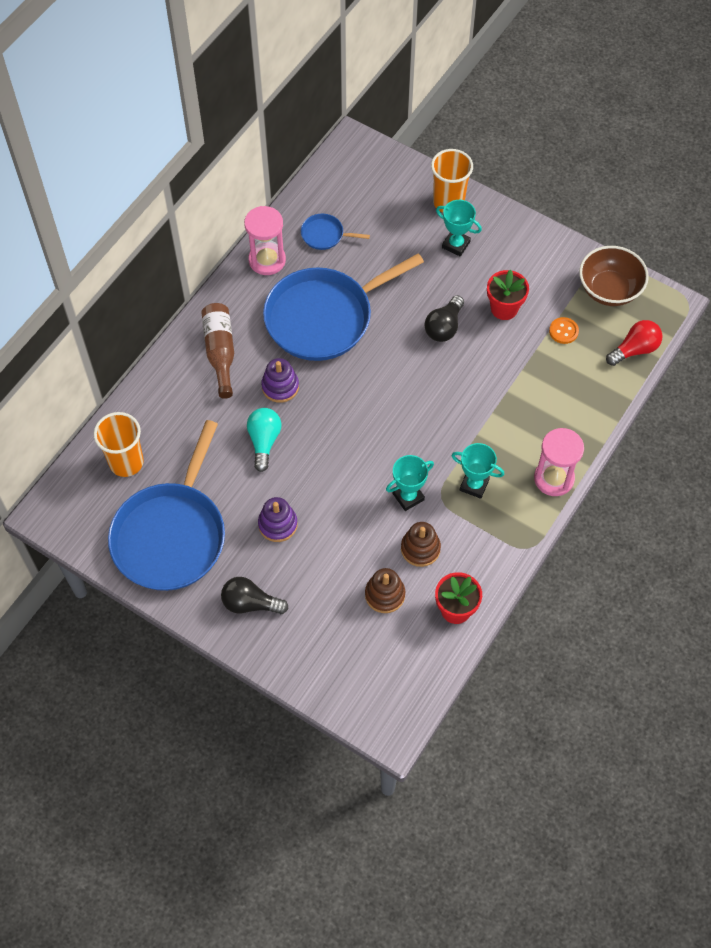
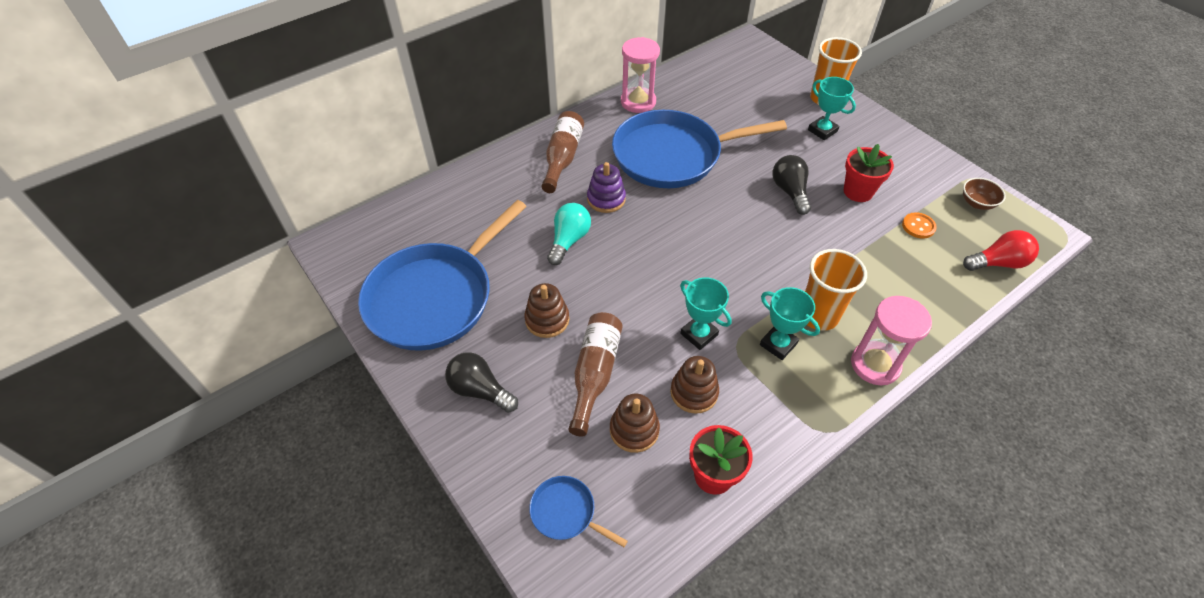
camera: 20 degrees right, 10 degrees down
orange cup [93,412,144,477] -> orange cup moved to [805,249,867,331]
purple stacking toy [258,497,298,542] -> brown stacking toy [524,283,569,338]
blue pan [301,214,370,250] -> blue pan moved to [529,476,628,547]
turquoise trophy [386,455,434,511] -> turquoise trophy turned 60 degrees clockwise [680,277,732,350]
black light bulb [425,295,464,342] -> black light bulb turned 120 degrees clockwise [772,155,811,215]
brown bowl [579,246,649,306] -> brown bowl [963,178,1006,210], size x0.54
none -> brown bottle [568,312,623,437]

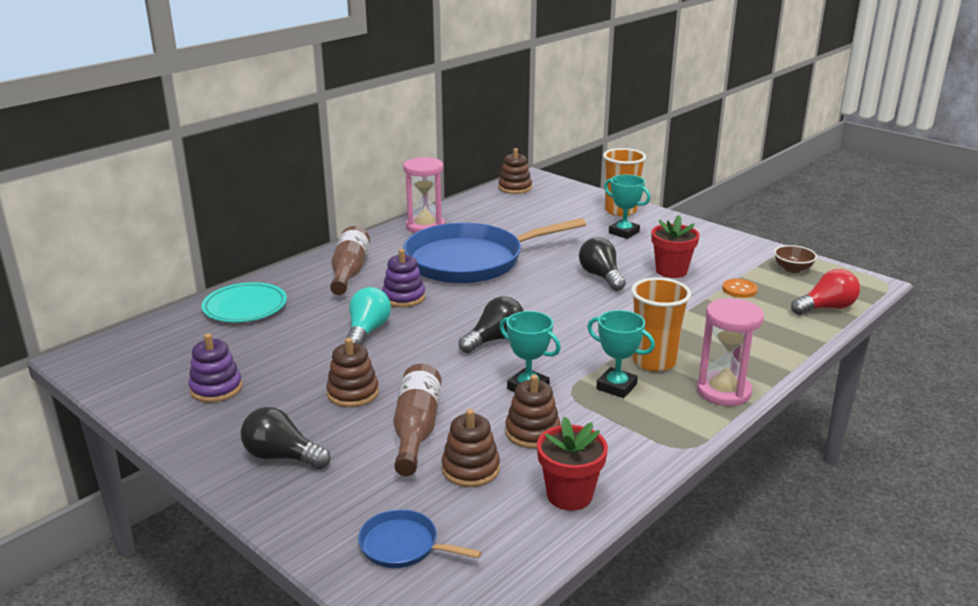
camera: 10 degrees left, 25 degrees down
blue pan [358,200,527,351] -> purple stacking toy [188,333,242,402]
none -> turquoise plate [201,282,287,322]
none -> black light bulb [459,296,524,353]
none -> brown stacking toy [498,148,532,194]

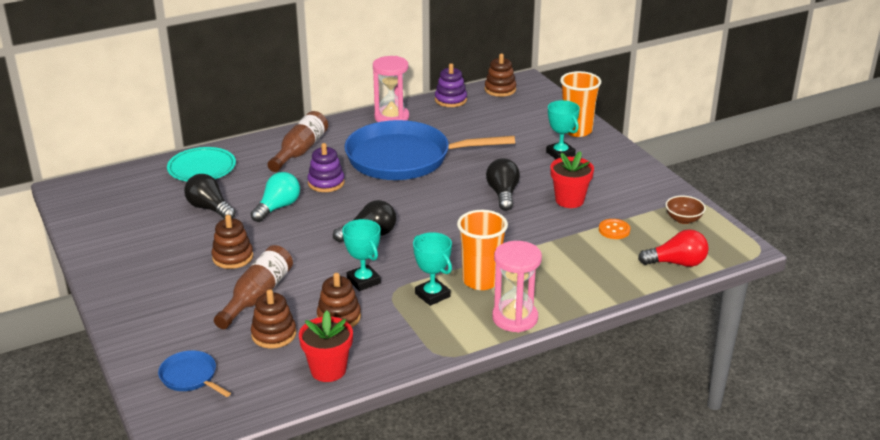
camera: 20 degrees right, 5 degrees up
purple stacking toy [188,333,242,402] -> purple stacking toy moved to [435,63,467,107]
black light bulb [241,407,331,469] -> black light bulb moved to [184,174,236,219]

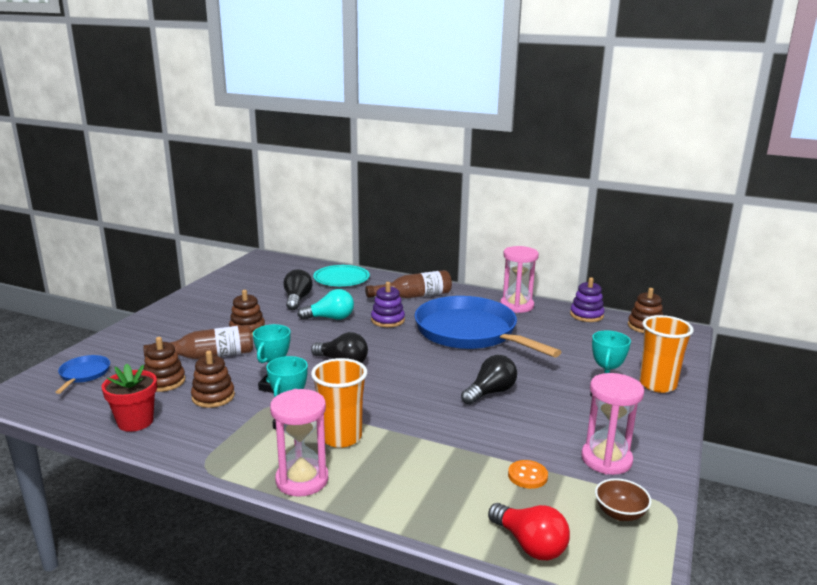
camera: 50 degrees right, 10 degrees down
red flower pot [550,151,594,208] -> none
none -> pink hourglass [581,373,644,475]

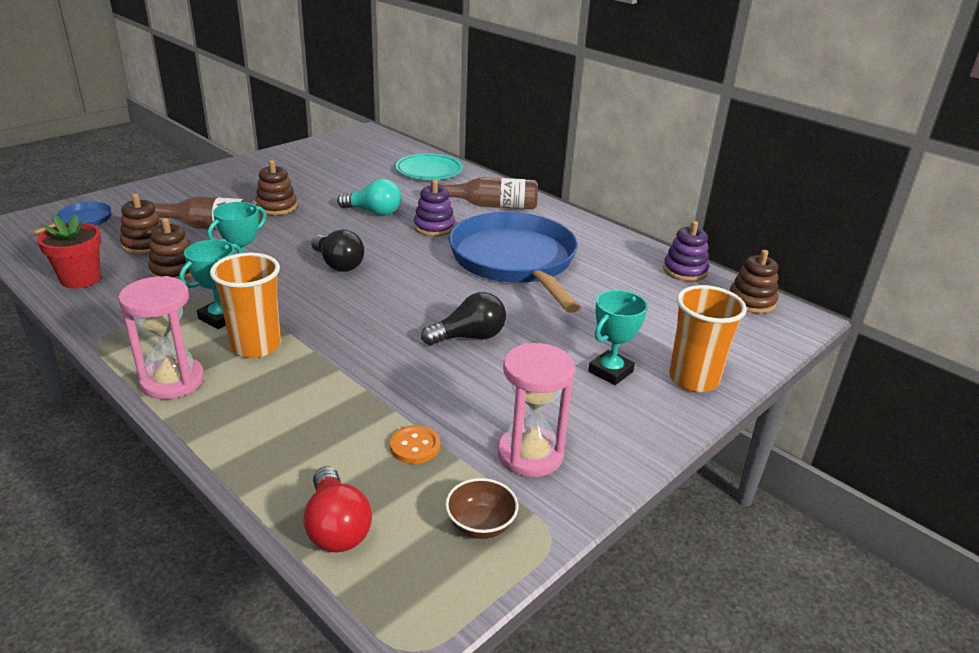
camera: 20 degrees right, 10 degrees up
black light bulb [284,269,313,310] -> none
pink hourglass [500,246,539,313] -> none

